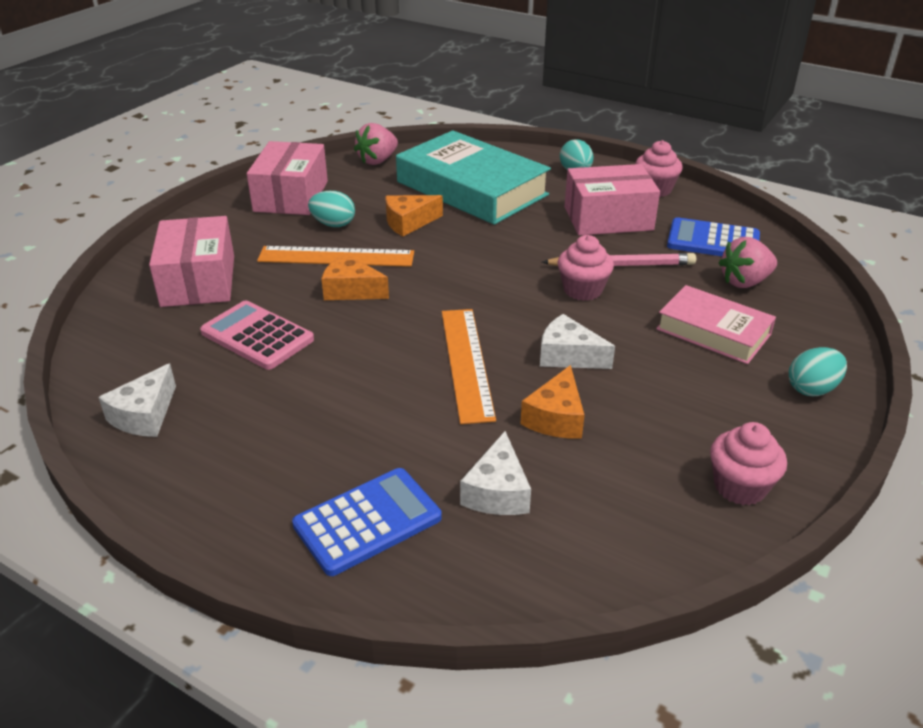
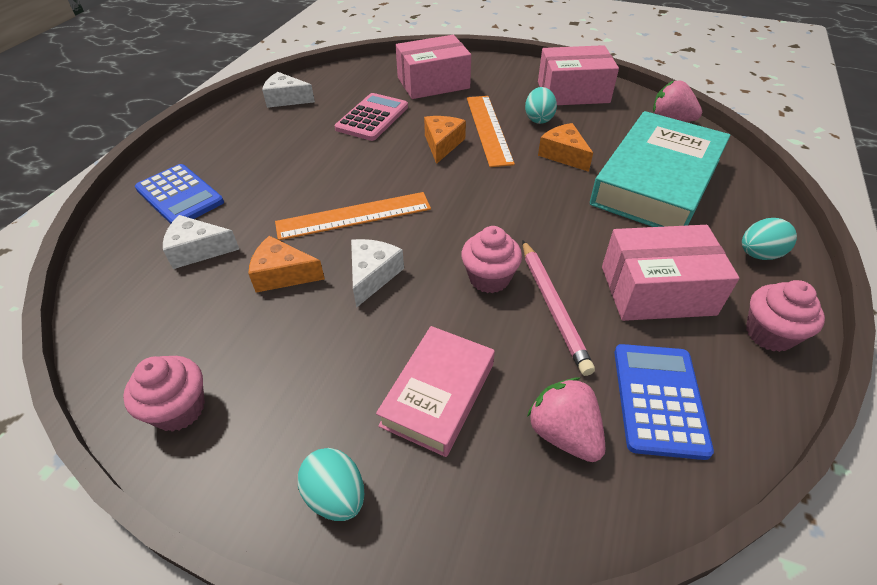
camera: 80 degrees right, 10 degrees up
pink box [565,164,660,236] -> pink box turned 75 degrees counterclockwise [602,225,739,321]

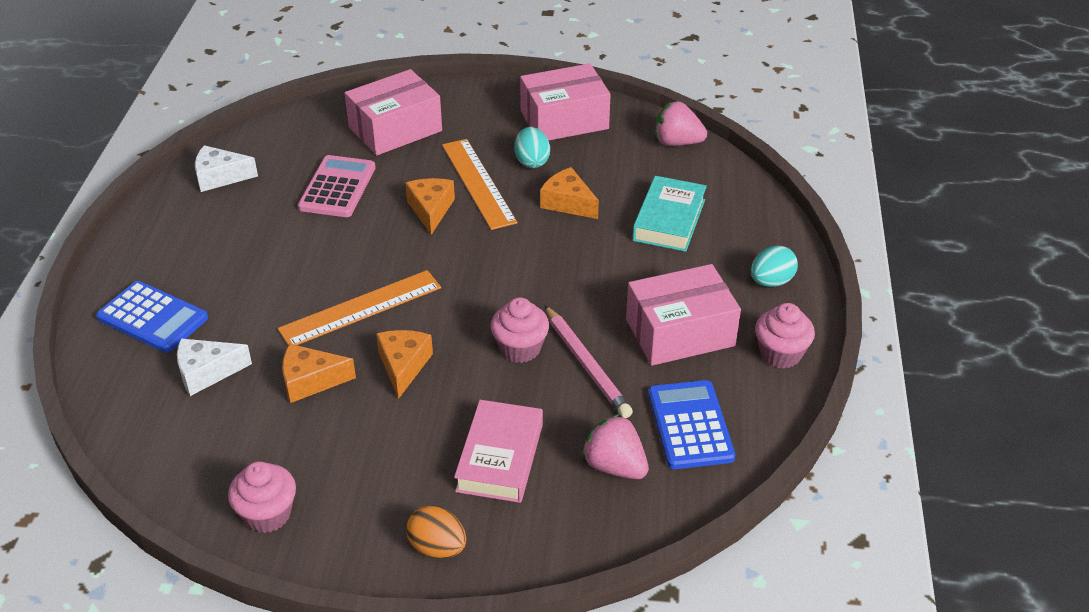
camera: 15 degrees left, 5 degrees down
turquoise egg [298,448,364,521] -> orange egg [406,506,466,558]
white cheese [351,239,404,308] -> orange cheese [376,330,433,399]
turquoise book [590,111,731,227] -> turquoise book [632,176,707,252], size x0.57

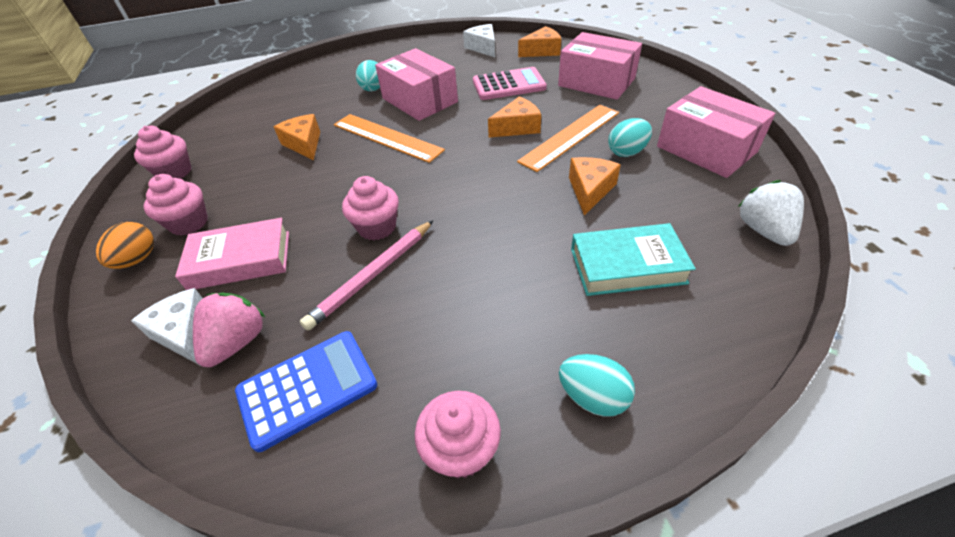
camera: 70 degrees right, 5 degrees up
blue calculator [96,281,208,353] -> none
white cheese [177,338,252,396] -> white cheese moved to [131,288,203,366]
orange cheese [376,330,433,399] -> orange cheese moved to [518,26,561,57]
pink box [626,264,741,366] -> pink box moved to [375,48,458,121]
pink strawberry [655,101,707,146] -> white strawberry [738,180,804,246]
none -> pink cupcake [143,174,208,236]
none -> turquoise egg [356,60,380,91]

